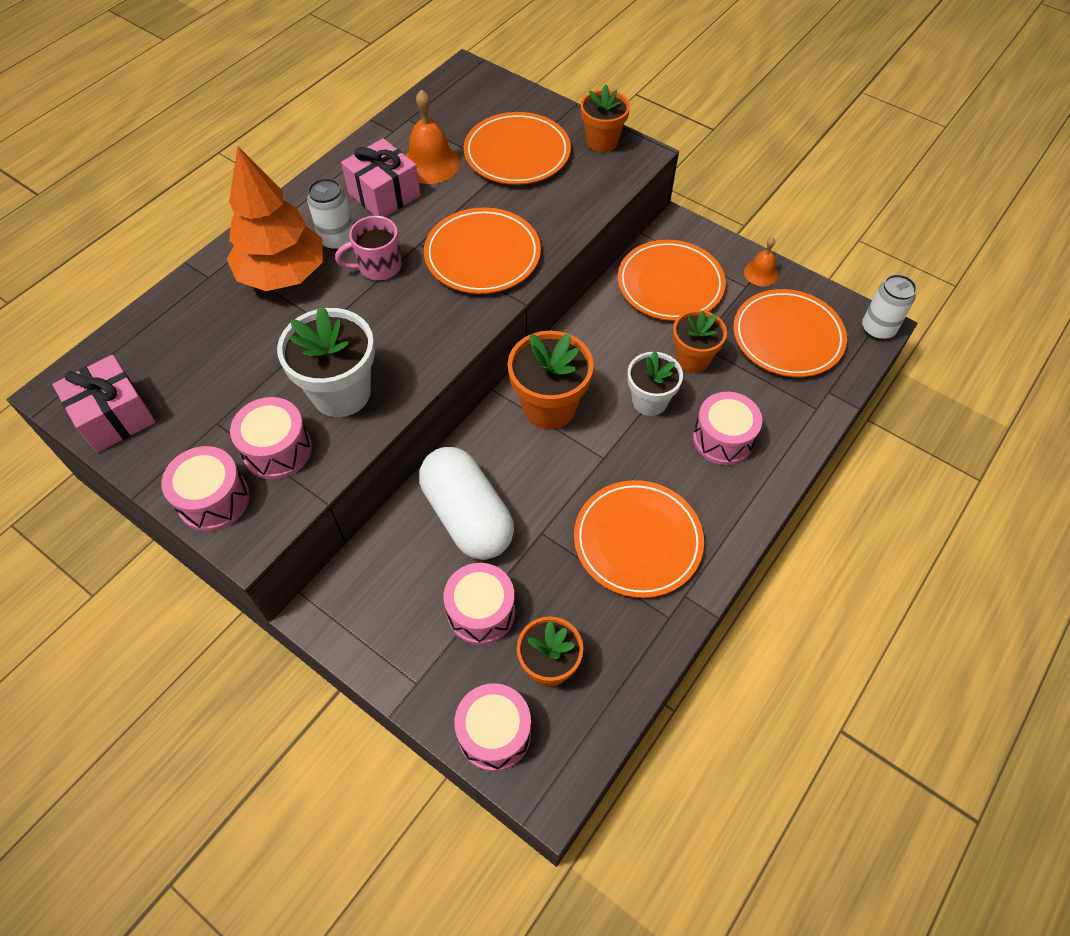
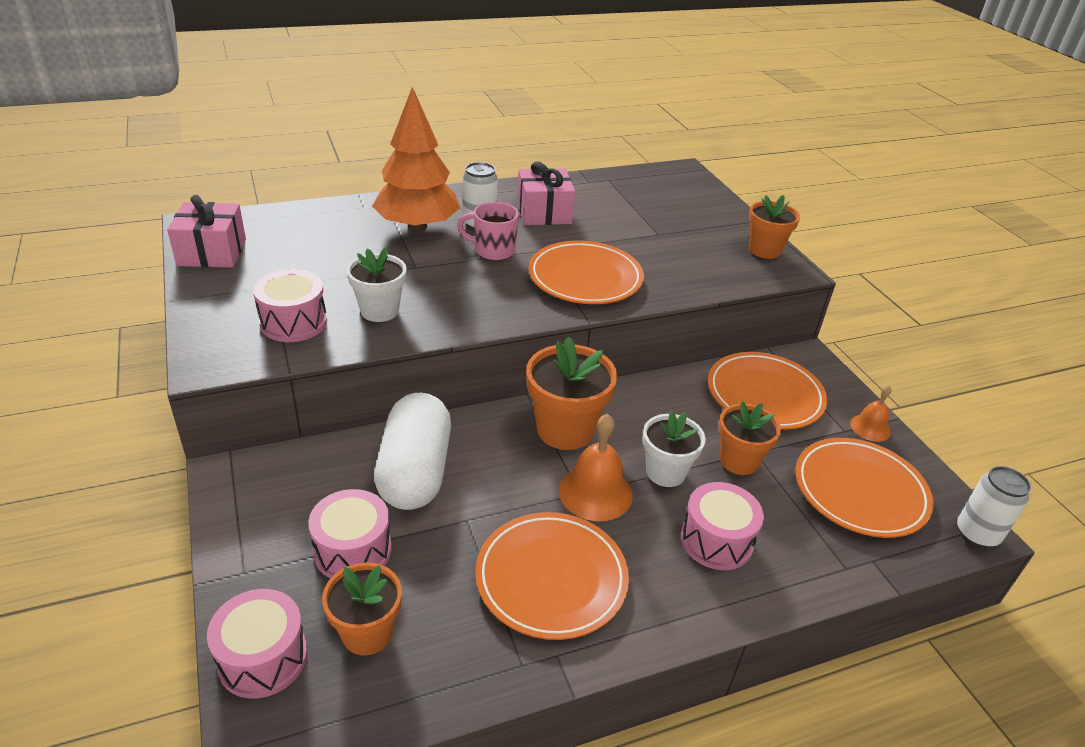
camera: 30 degrees right, 20 degrees down
pink drum [161,446,250,531] -> none
white flower pot [277,306,375,417] -> white flower pot [347,247,406,322], size x0.66
orange bell [405,89,460,184] -> orange bell moved to [559,414,633,521]
orange plate [464,112,571,185] -> none

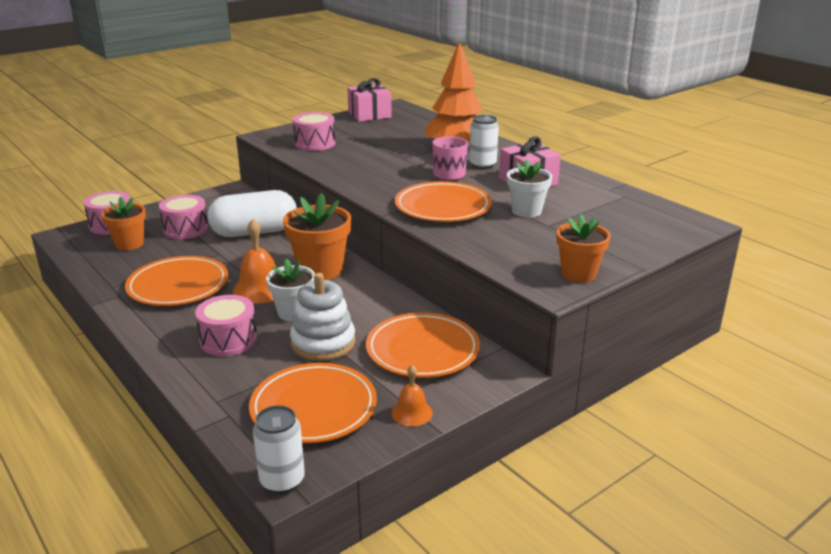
camera: 75 degrees right, 10 degrees down
white flower pot [347,247,406,322] -> white flower pot moved to [507,160,552,218]
orange flower pot [719,402,781,475] -> white stacking toy [290,273,355,361]

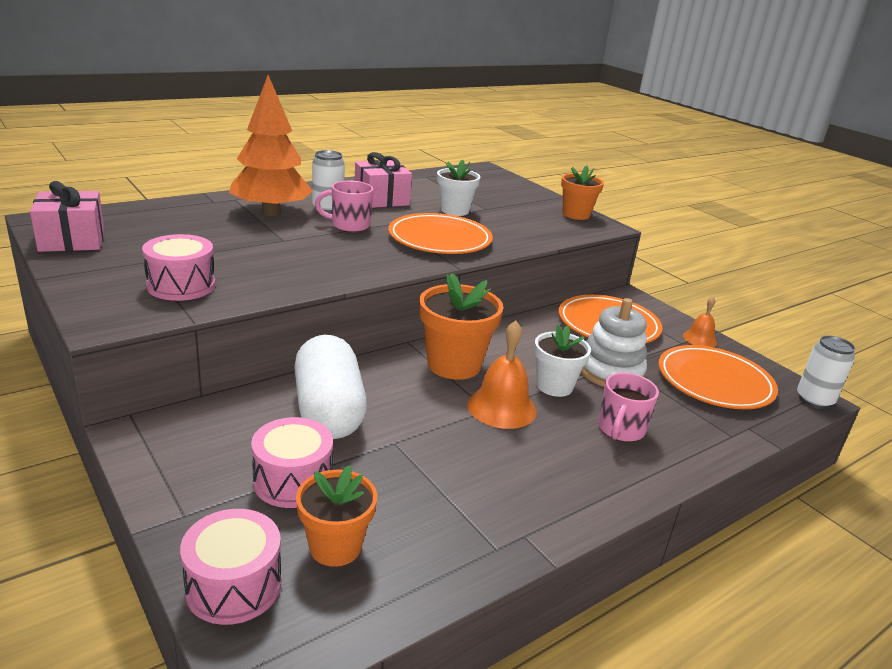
camera: 90 degrees left, 0 degrees up
orange plate [125,256,228,306] -> none
pink drum [195,295,257,356] -> pink mug [598,373,659,442]

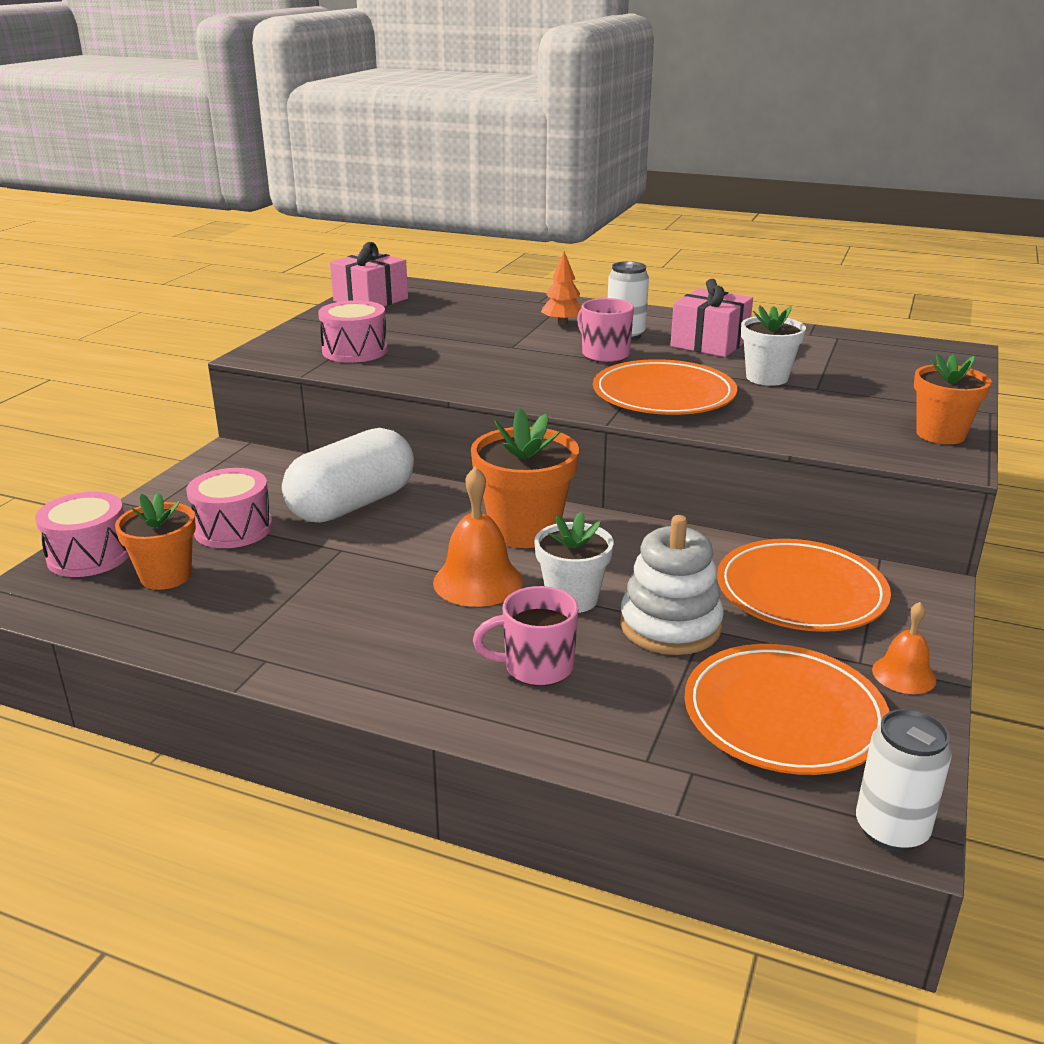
camera: 60 degrees right, 0 degrees up
orange tree [229,75,313,216] -> orange tree [541,251,582,325], size x0.47

